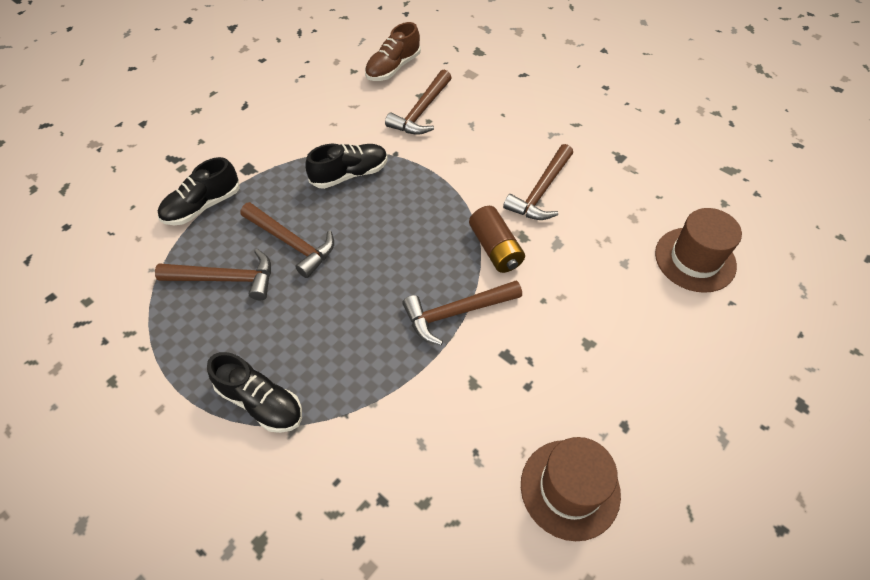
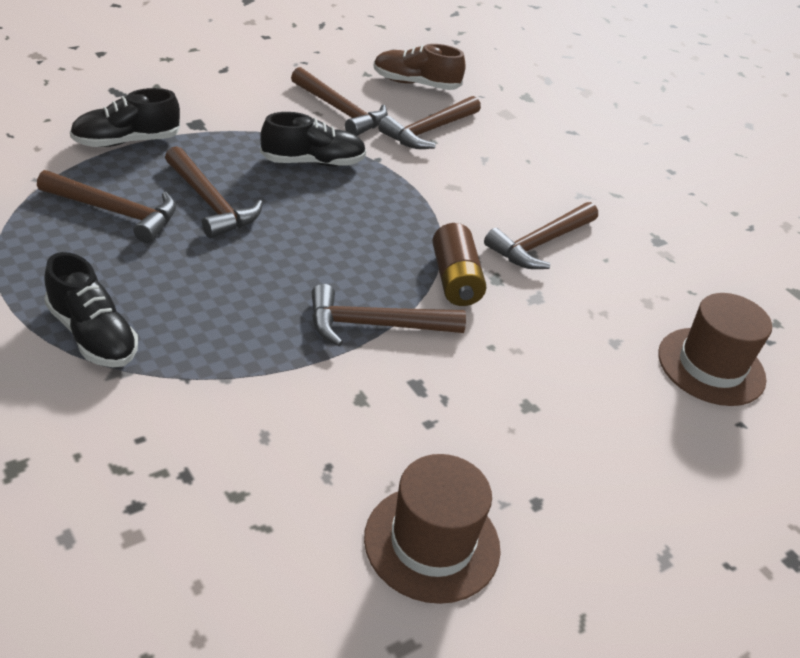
camera: 10 degrees right, 15 degrees down
brown shoe [365,22,421,81] -> brown shoe turned 45 degrees clockwise [373,44,465,90]
none -> brown hammer [291,67,388,136]

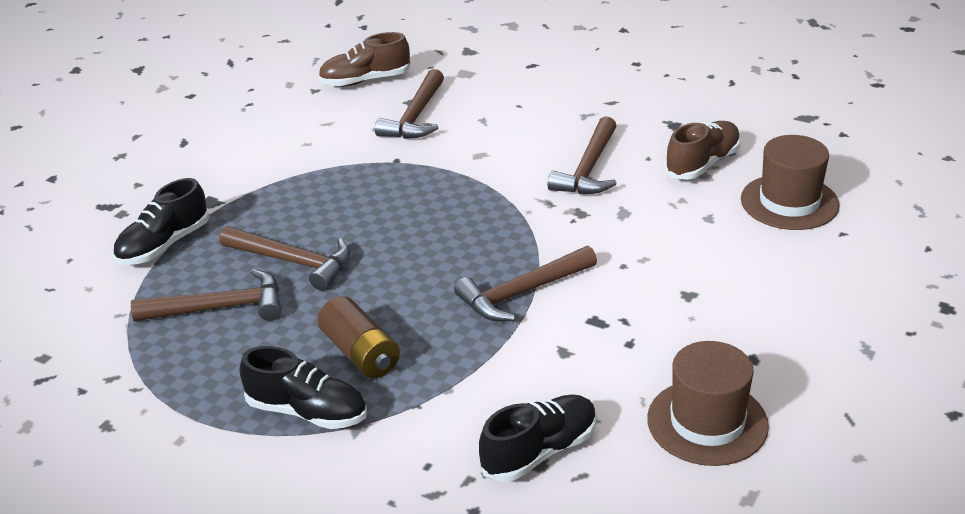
camera: 20 degrees left, 5 degrees down
black shoe [260,112,366,166] -> black shoe moved to [479,394,597,482]
brown hammer [291,67,388,136] -> none
brown battery [432,223,486,306] -> brown battery moved to [318,296,400,378]
none -> brown shoe [664,121,741,180]

